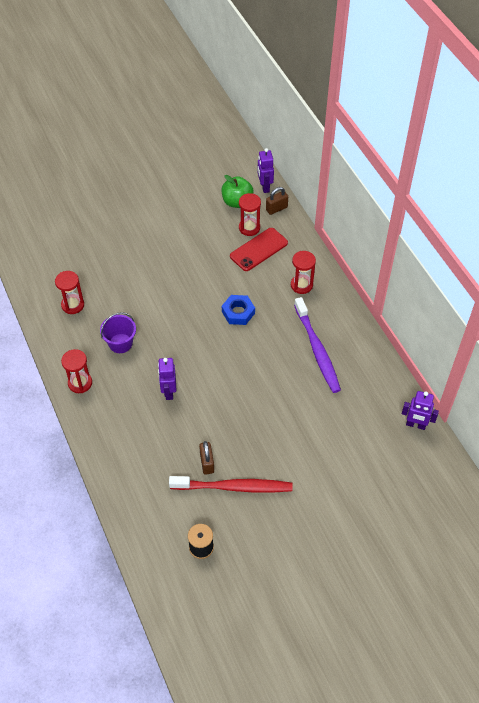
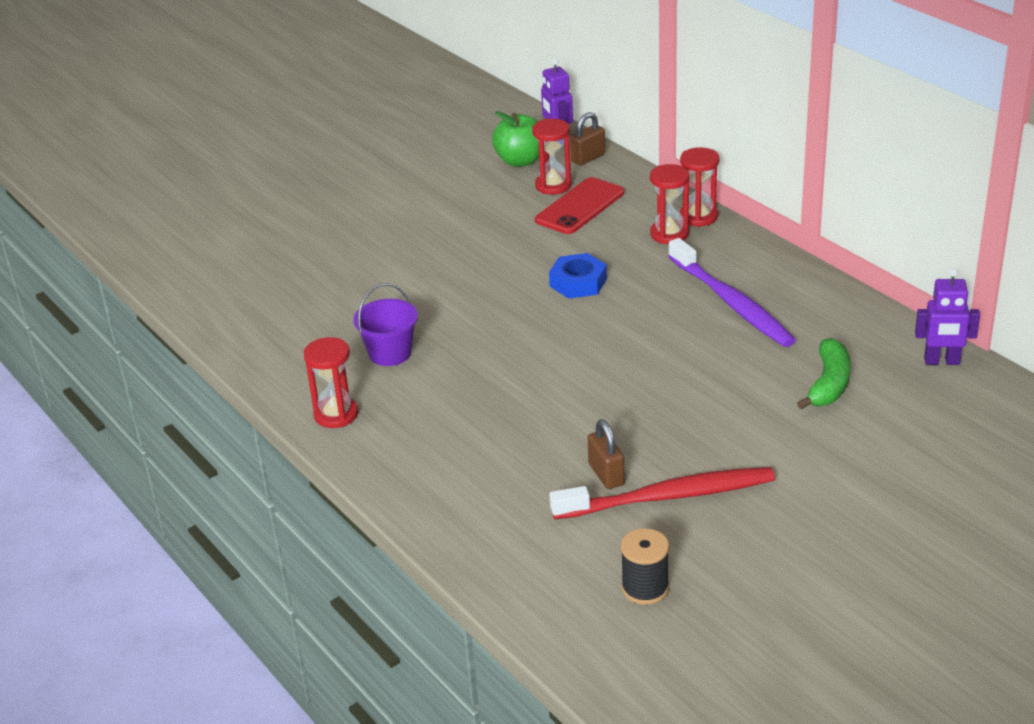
camera: 10 degrees left, 20 degrees down
red hourglass [55,271,84,314] -> red hourglass moved to [680,147,719,227]
purple robot [158,358,176,400] -> none
none -> green banana [797,338,851,409]

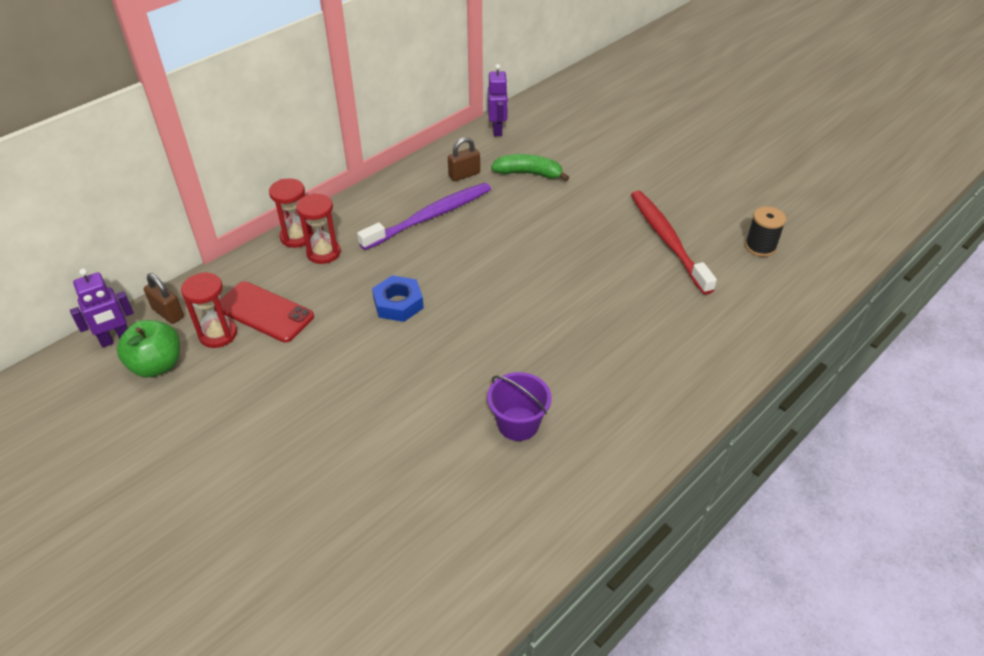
camera: 100 degrees left, 10 degrees up
red hourglass [304,337,358,428] -> none
brown padlock [587,419,625,489] -> brown padlock moved to [448,137,480,181]

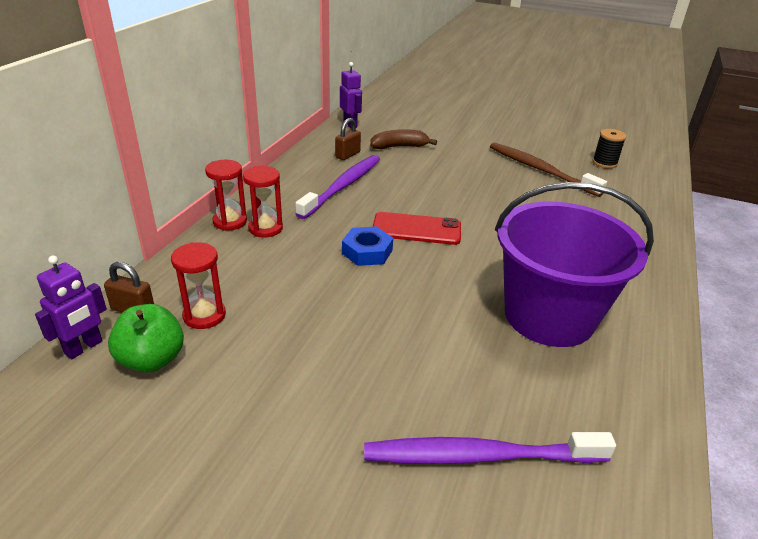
camera: 25 degrees left, 10 degrees down
red phone [219,281,314,342] -> red phone moved to [373,212,461,245]
purple bucket [487,372,552,441] -> purple bucket [495,182,654,347], size x2.21
green banana [491,154,569,181] -> brown banana [370,129,437,149]
red toothbrush [631,191,717,295] -> brown toothbrush [490,142,607,197]
none -> purple toothbrush [364,432,616,464]

